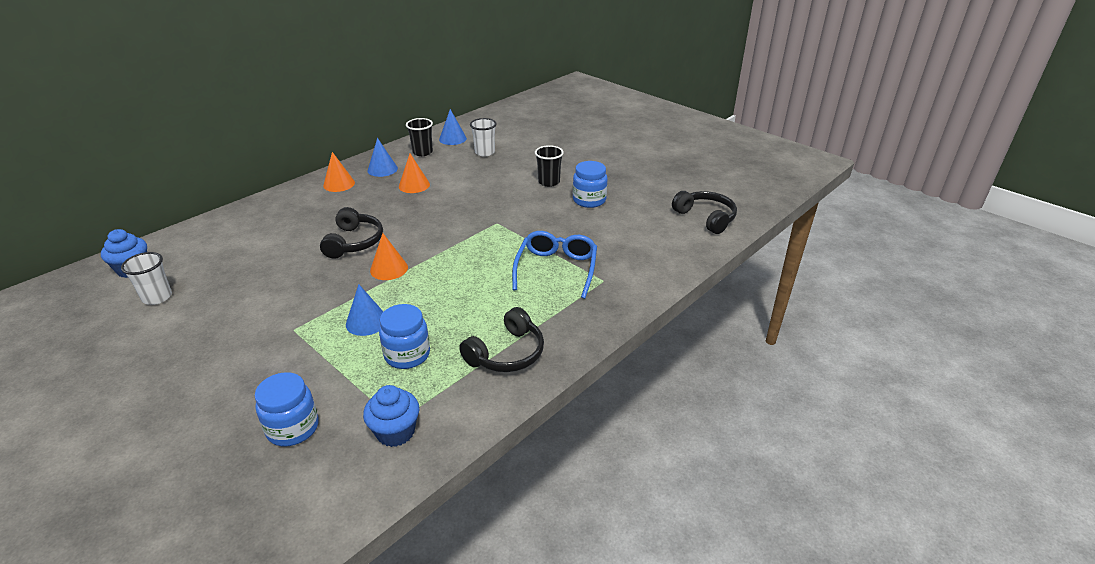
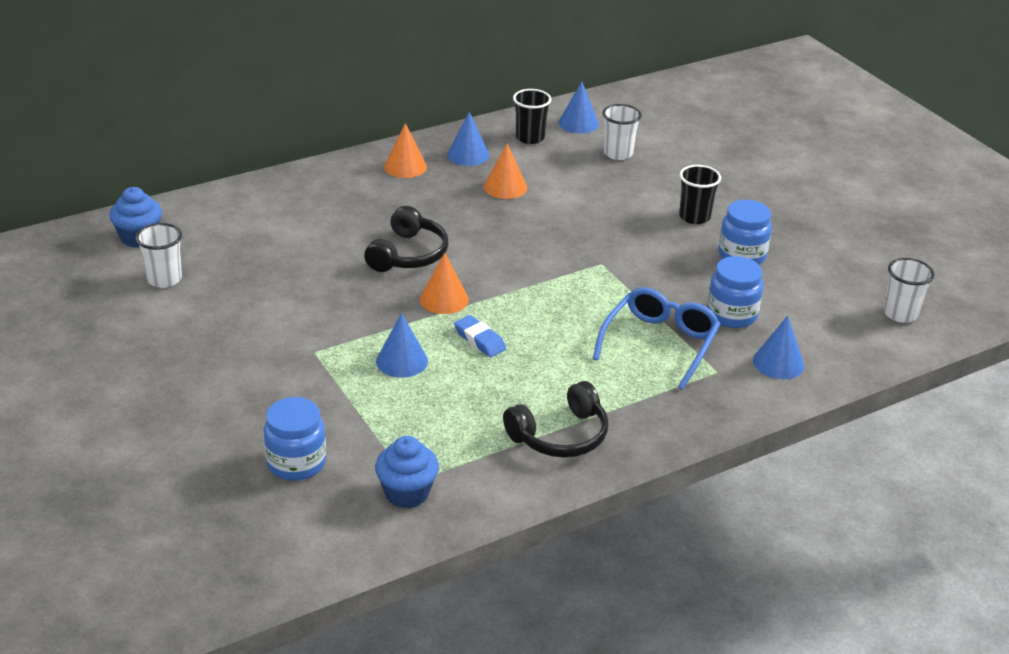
camera: 15 degrees right, 0 degrees up
blue jar [379,304,430,369] -> blue jar moved to [707,256,763,328]
black headphones [672,191,737,234] -> white cup [884,258,935,323]
none -> blue eraser [454,315,506,357]
none -> blue cone [753,316,804,379]

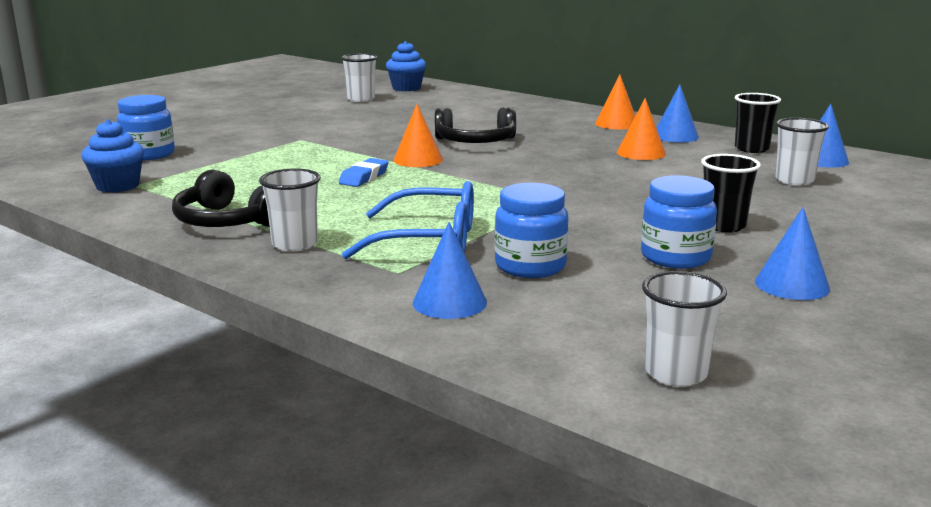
camera: 70 degrees right, 15 degrees down
blue cone [376,313,428,378] -> blue cone moved to [755,207,830,300]
none -> white cup [259,169,321,251]

